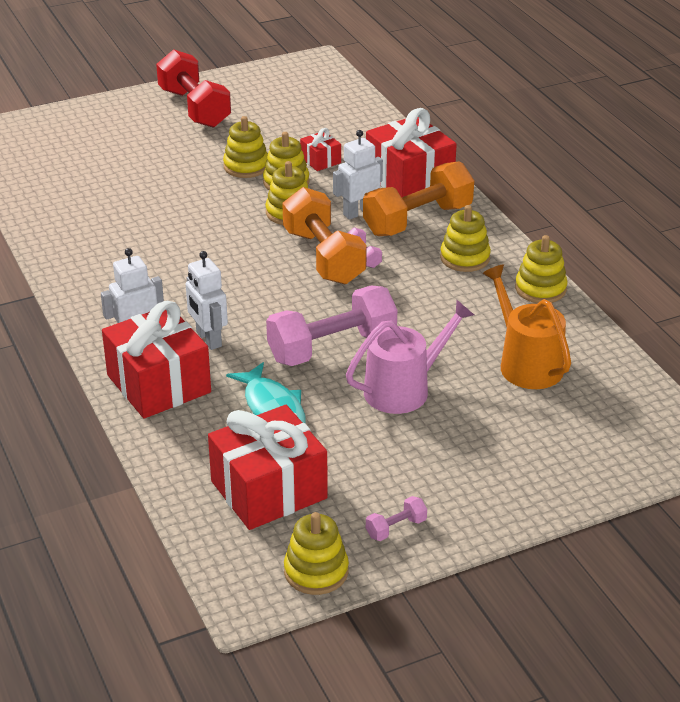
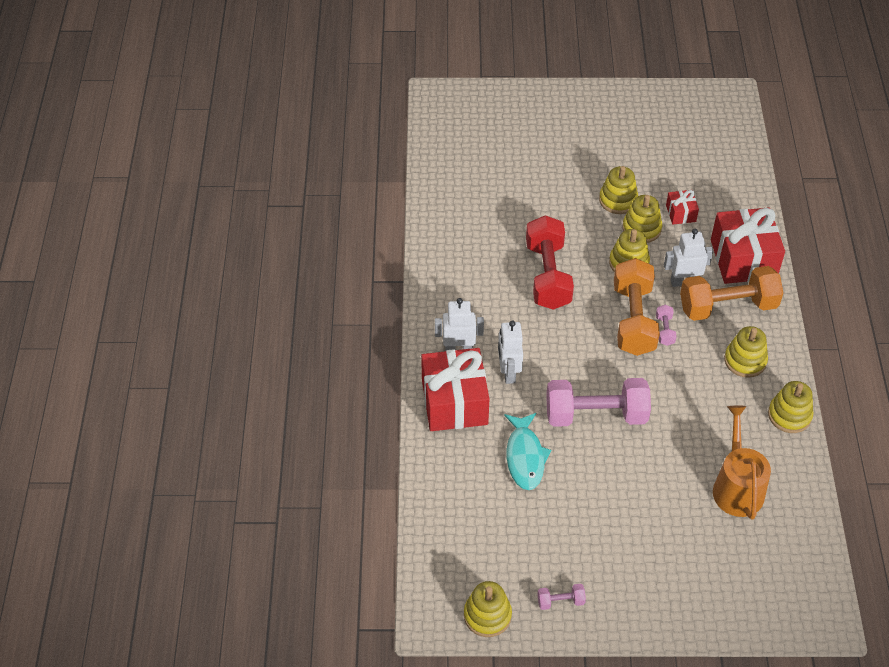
camera: 25 degrees right, 15 degrees up
red dumbbell [156,49,231,128] -> red dumbbell moved to [526,215,574,310]
red gift [208,405,328,530] -> none
pink watering can [346,300,474,414] -> none

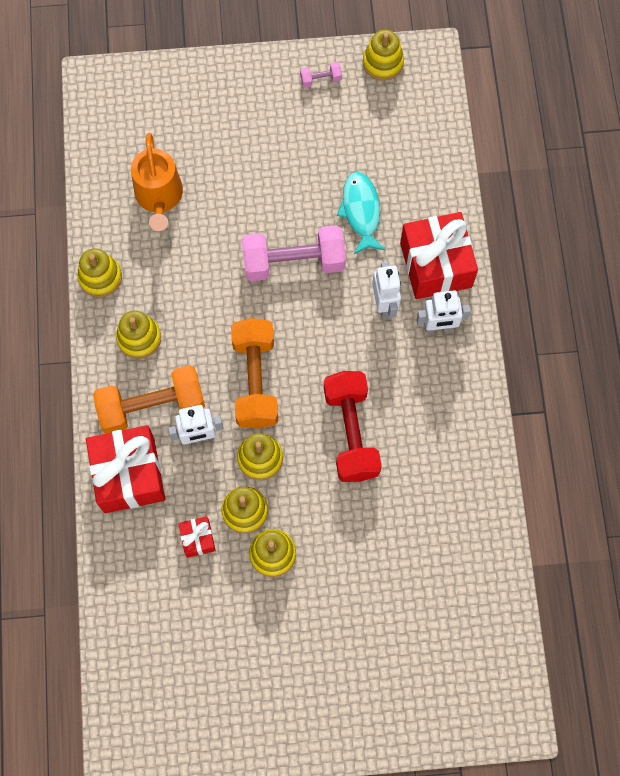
camera: 175 degrees right, 20 degrees up
pink dumbbell [656,305,677,346] -> none

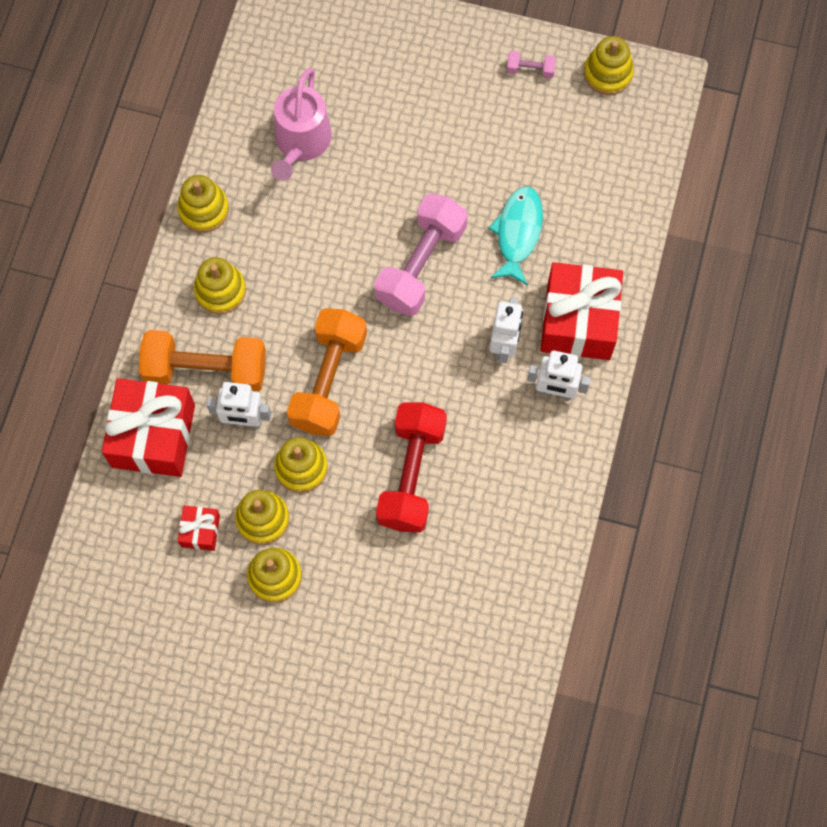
camera: 20 degrees right, 0 degrees up
orange watering can [131,133,183,231] -> pink watering can [271,68,332,181]
pink dumbbell [242,225,346,281] -> pink dumbbell turned 75 degrees counterclockwise [374,193,468,316]

